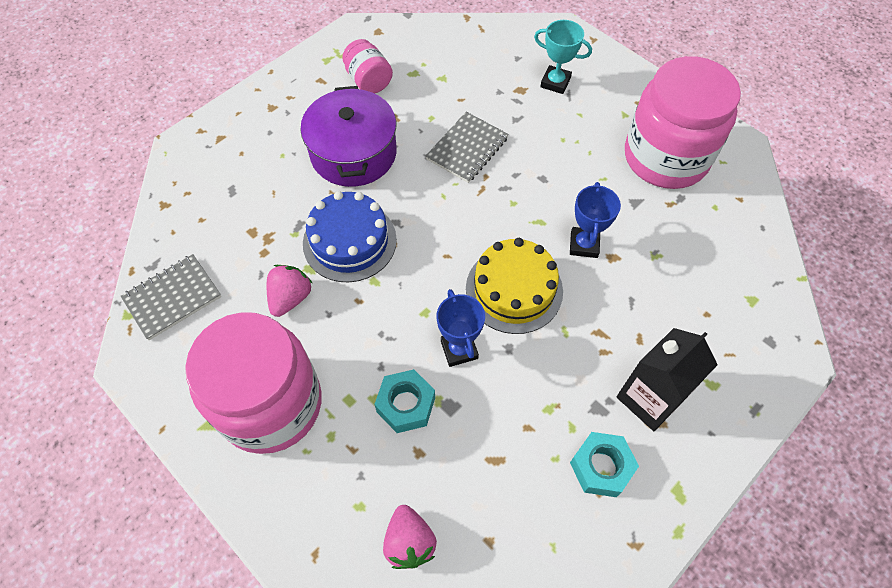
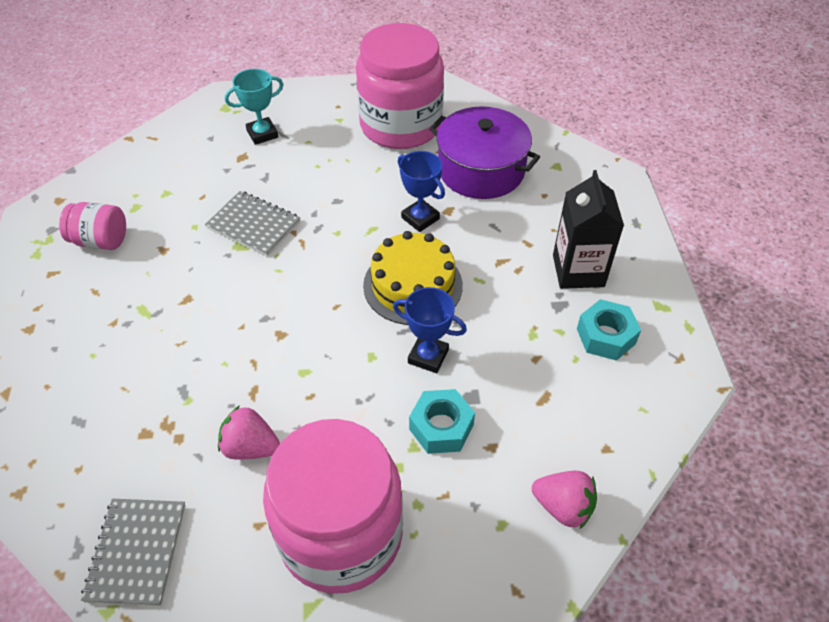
camera: 50 degrees left, 10 degrees down
pink strawberry [267,265,313,317] -> pink strawberry turned 45 degrees counterclockwise [218,405,280,460]
purple pot [301,86,397,187] -> purple pot moved to [429,106,540,199]
blue cake [303,191,397,282] -> none
grey notebook [426,112,509,183] -> grey notebook turned 45 degrees counterclockwise [205,191,300,256]

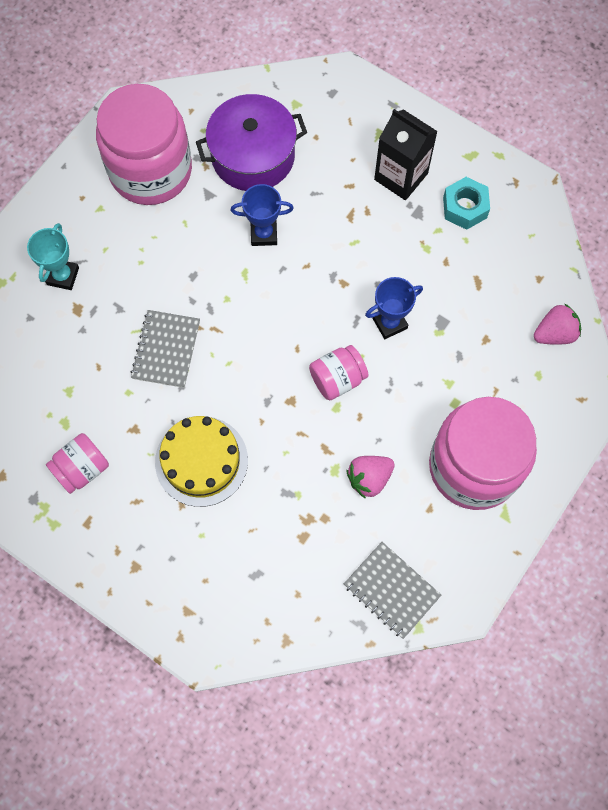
camera: 50 degrees left, 20 degrees up
grey notebook [205,191,300,256] -> grey notebook turned 60 degrees counterclockwise [131,310,200,388]
yellow cake [363,231,463,325] -> yellow cake moved to [155,416,248,507]
turquoise nut [409,389,475,454] -> none
none -> pink jar [309,345,368,400]

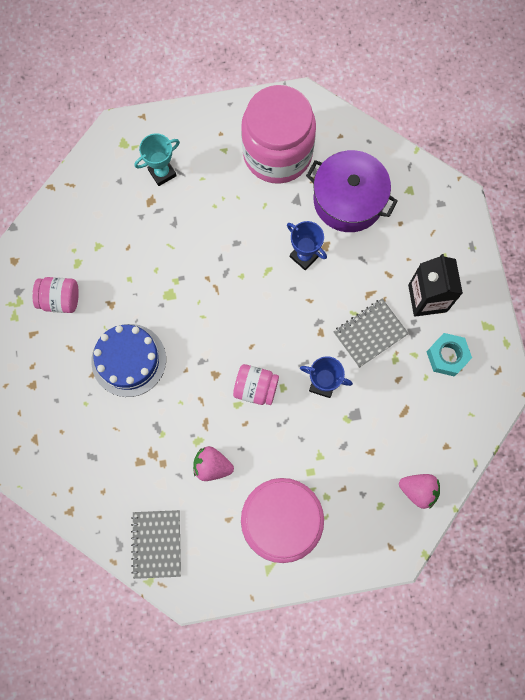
camera: 45 degrees right, 5 degrees up
grey notebook [131,310,200,388] -> grey notebook moved to [333,299,409,368]
yellow cake [155,416,248,507] -> blue cake [91,324,166,397]

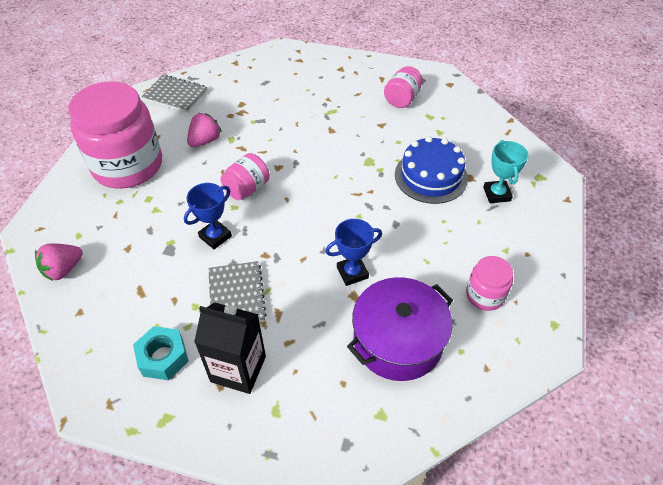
camera: 115 degrees right, 25 degrees down
blue cake [91,324,166,397] -> blue cake moved to [395,136,468,204]
pink jar [241,85,316,184] -> pink jar [466,256,513,311], size x0.46

